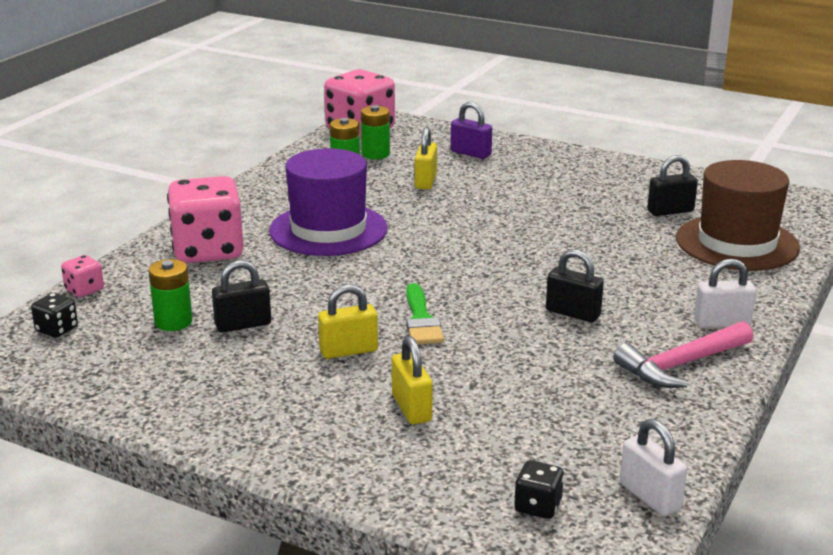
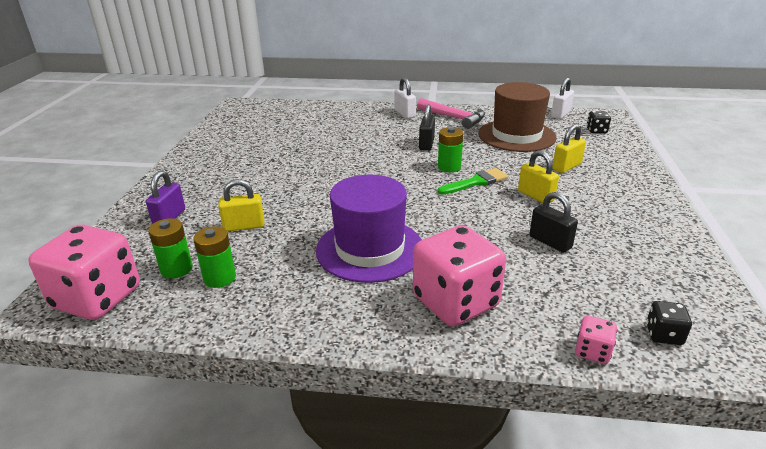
camera: 110 degrees left, 5 degrees up
green battery [148,259,193,331] -> green battery moved to [438,127,463,172]
black padlock [647,155,698,216] -> none
brown hat [676,160,800,270] -> brown hat moved to [478,82,556,152]

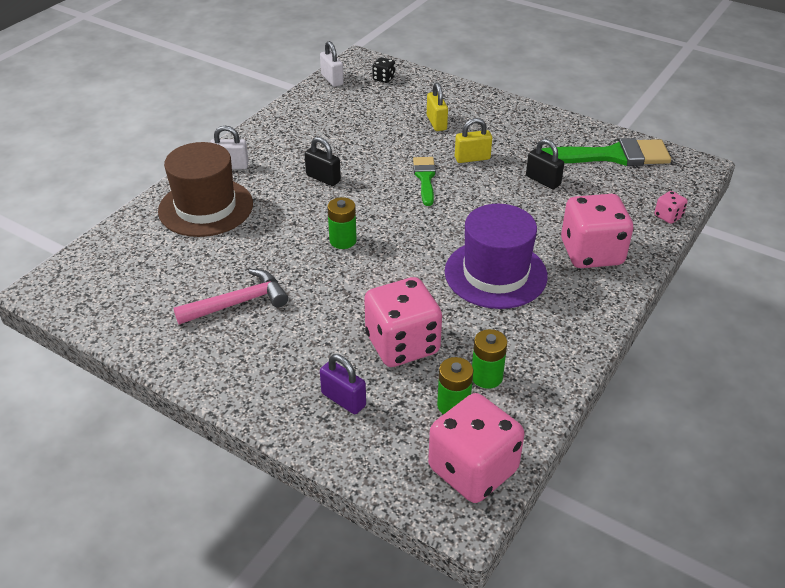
camera: 65 degrees left, 10 degrees up
yellow padlock [218,179,264,232] -> pink dice [364,277,442,367]
pink hammer [417,98,485,129] -> pink hammer moved to [173,269,288,325]
green battery [438,127,463,172] -> green battery moved to [327,197,357,249]
brown hat [478,82,556,152] -> brown hat moved to [158,142,253,237]
black padlock [529,192,578,253] -> black padlock turned 60 degrees clockwise [526,139,564,189]
black dice [646,301,692,345] -> none
none -> green brush [542,138,671,166]

